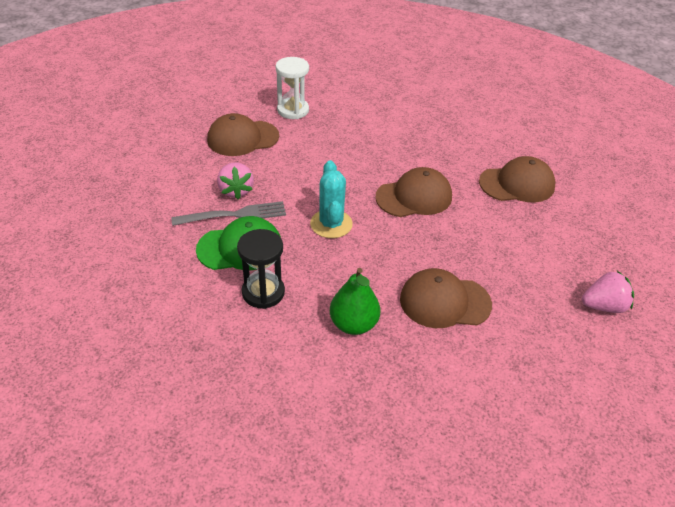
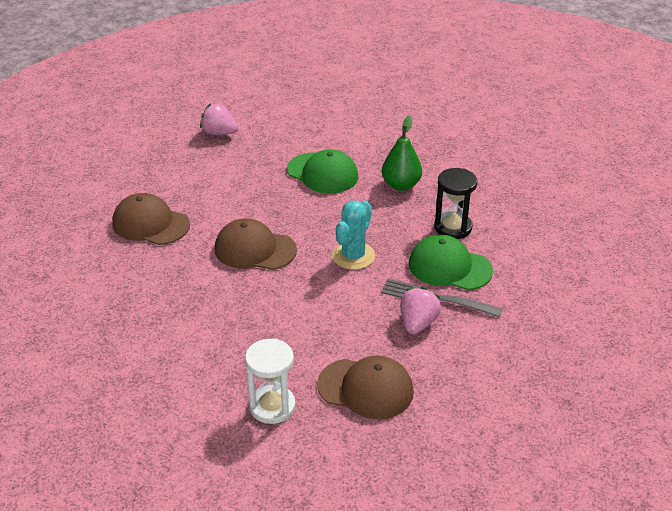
camera: 145 degrees left, 5 degrees down
brown cap [400,268,492,328] -> green cap [287,149,358,194]

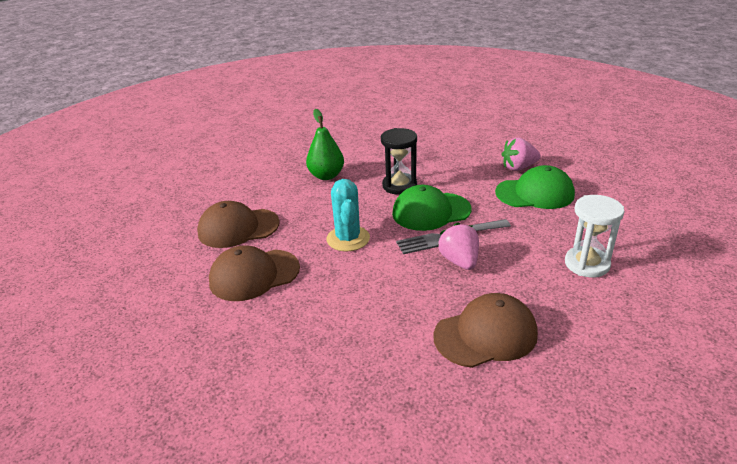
camera: 35 degrees left, 5 degrees down
brown cap [112,193,190,245] -> brown cap moved to [197,201,280,248]
pink strawberry [200,103,238,135] -> pink strawberry moved to [501,138,540,171]
white hourglass [245,339,296,424] -> white hourglass moved to [565,195,625,278]
green cap [287,149,358,194] -> green cap moved to [495,165,575,209]

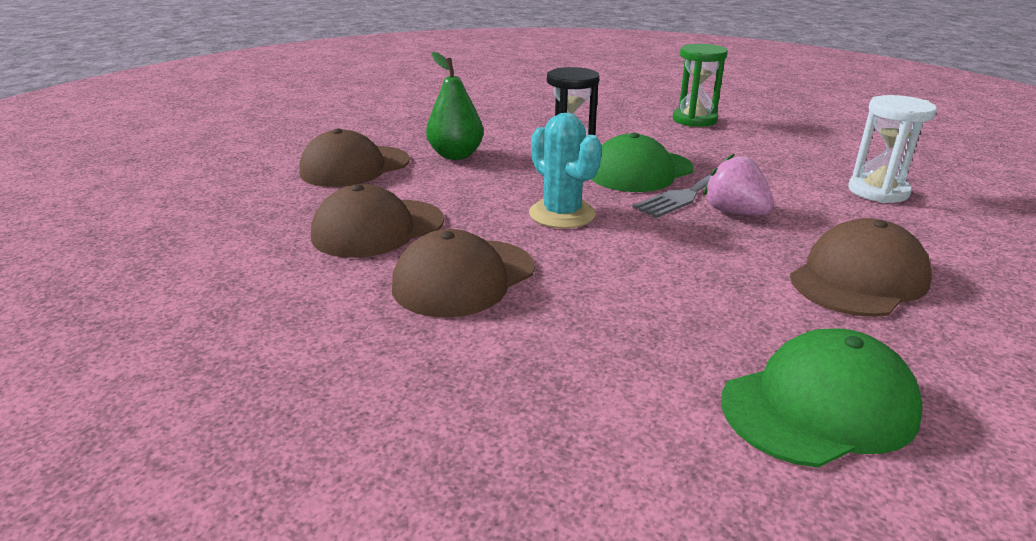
camera: 25 degrees left, 5 degrees down
green cap [495,165,575,209] -> green cap moved to [721,328,922,468]
pink strawberry [501,138,540,171] -> green hourglass [673,44,728,127]
none -> brown cap [299,129,410,187]

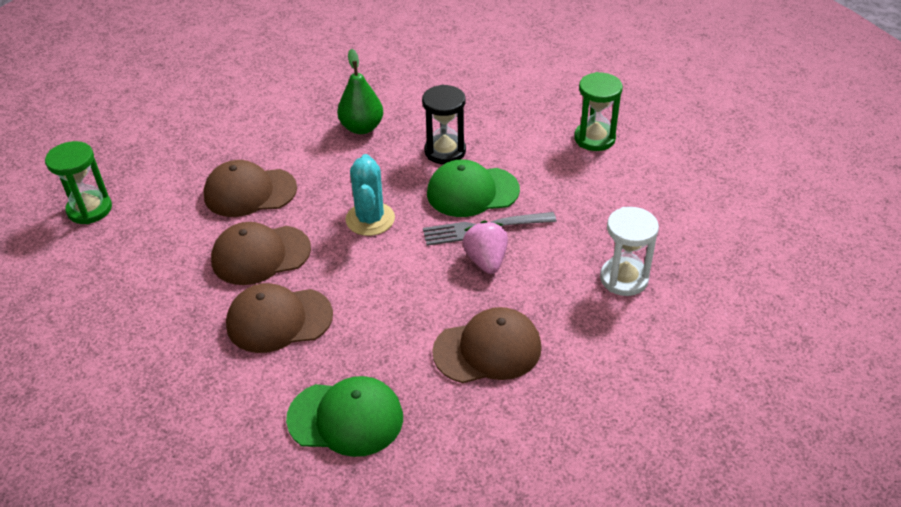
camera: 30 degrees right, 15 degrees up
brown cap [299,129,410,187] -> brown cap moved to [226,283,333,353]
none -> green hourglass [45,141,112,224]

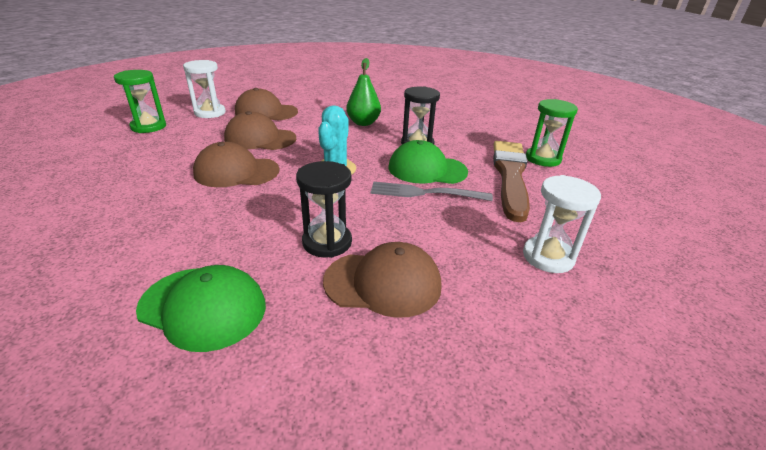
camera: 15 degrees right, 10 degrees down
brown cap [226,283,333,353] -> brown cap moved to [235,88,298,121]
pink strawberry [462,220,508,274] -> none
none -> white hourglass [183,60,226,118]
none -> black hourglass [296,161,352,258]
none -> brown brush [493,141,530,222]

